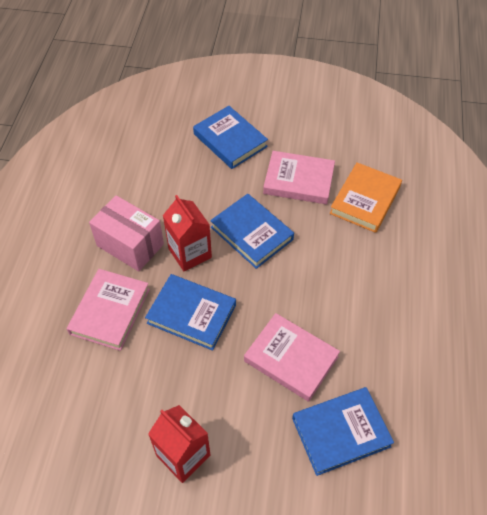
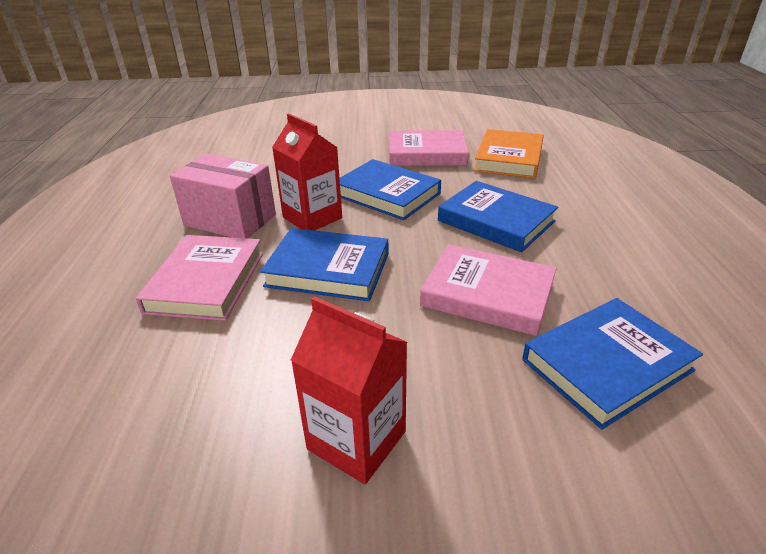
camera: 10 degrees left, 20 degrees down
blue book [193,106,268,169] -> blue book moved to [438,181,558,252]

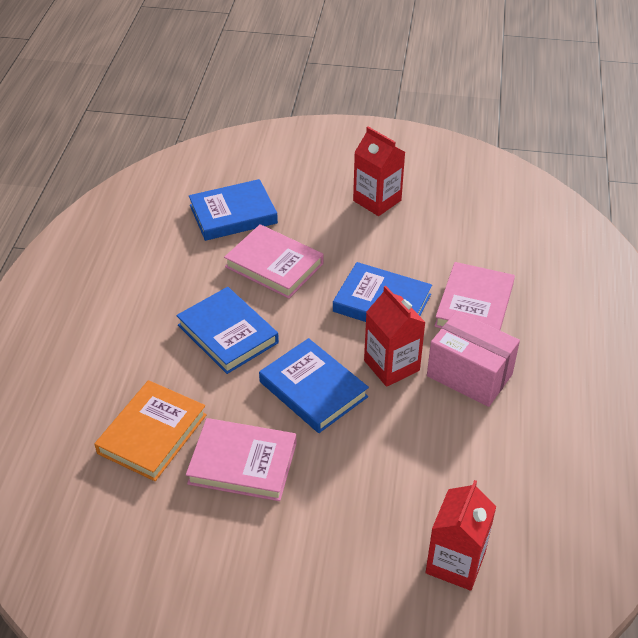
camera: 170 degrees left, 10 degrees up
none -> red carton [426,480,496,591]

